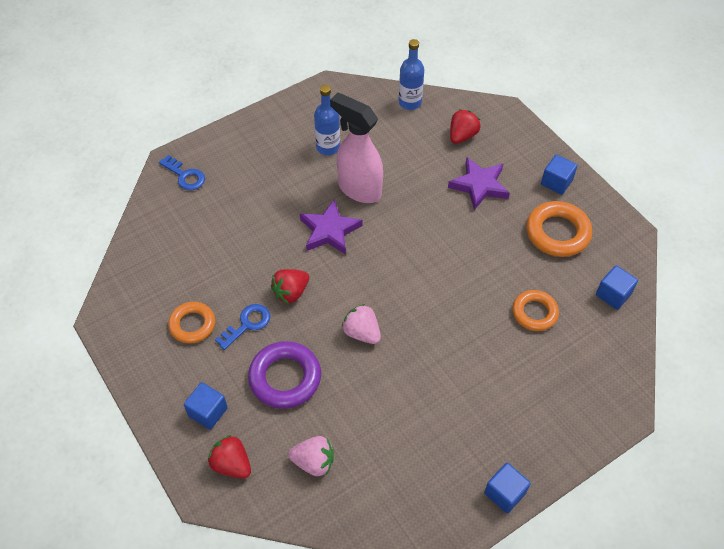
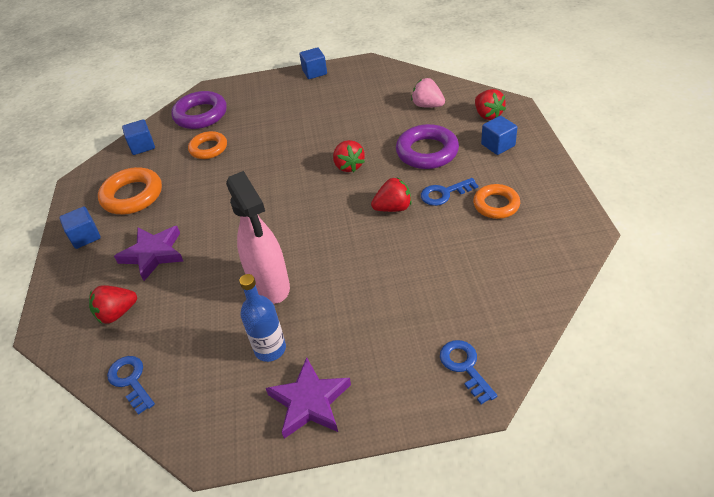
camera: 150 degrees left, 10 degrees down
purple star [300,200,363,255] -> purple star moved to [266,357,351,439]
pink strawberry [342,304,381,344] -> red strawberry [333,140,365,172]
blue bottle [399,39,424,110] -> blue key [107,356,155,415]
none -> purple ring [171,91,227,129]

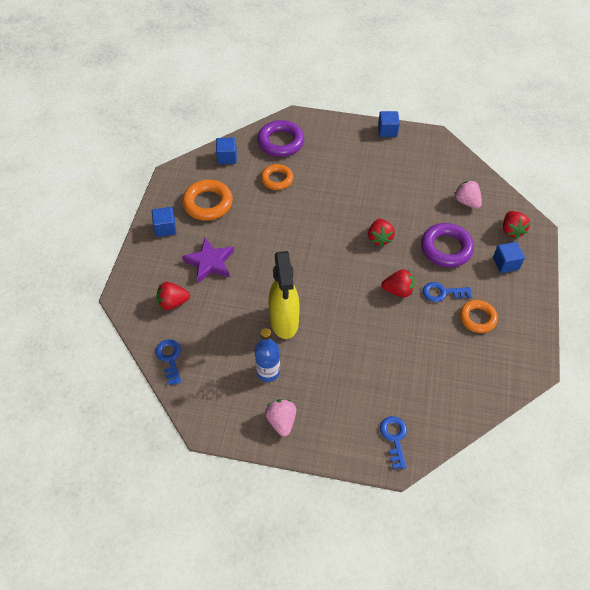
camera: 15 degrees right, 10 degrees up
pink spray bottle [226,171,290,304] -> yellow spray bottle [268,251,300,339]
purple star [266,357,351,439] -> pink strawberry [265,399,296,437]

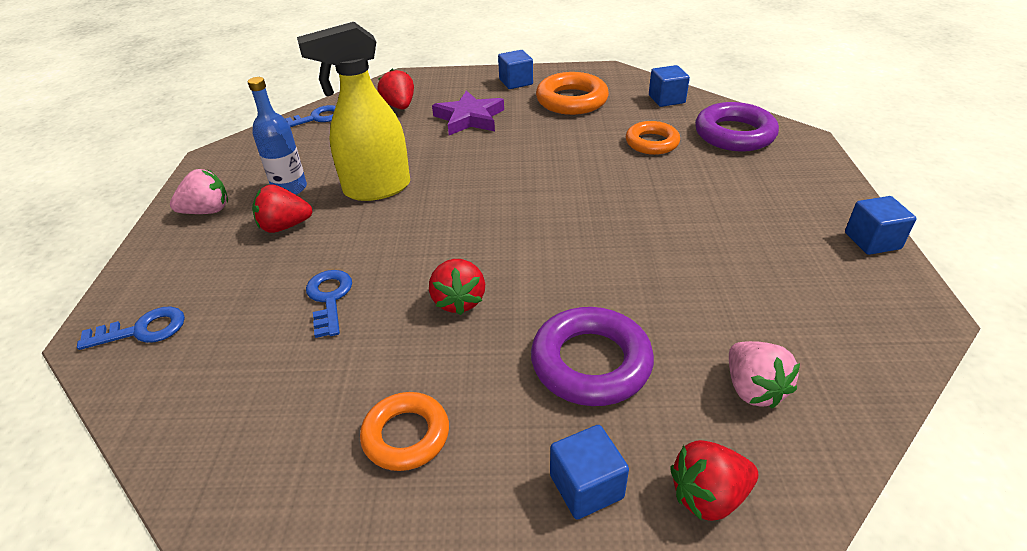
camera: 80 degrees right, 15 degrees down
red strawberry [368,219,395,247] -> red strawberry moved to [252,184,313,233]
blue key [423,282,472,302] -> blue key moved to [306,270,352,338]
pink strawberry [454,180,482,209] -> pink strawberry turned 120 degrees clockwise [729,341,800,408]

